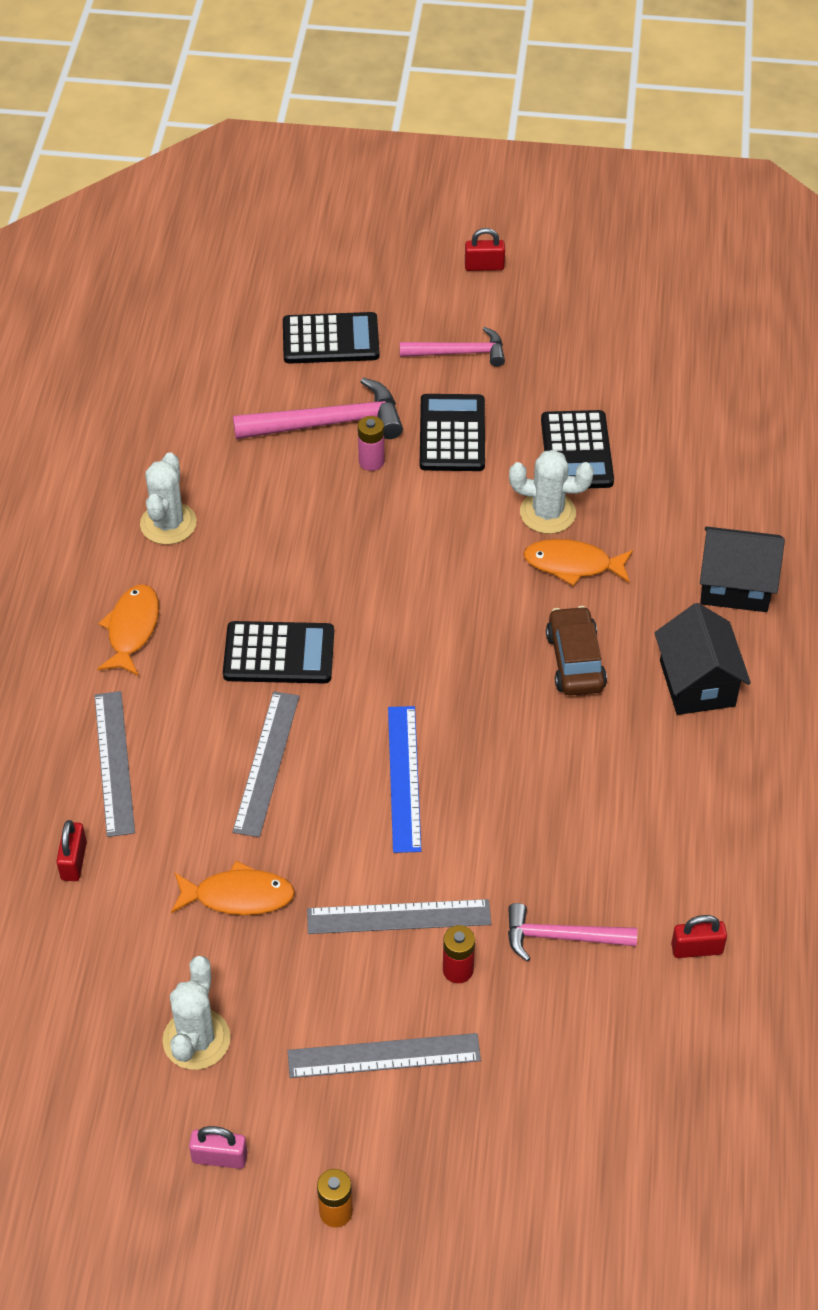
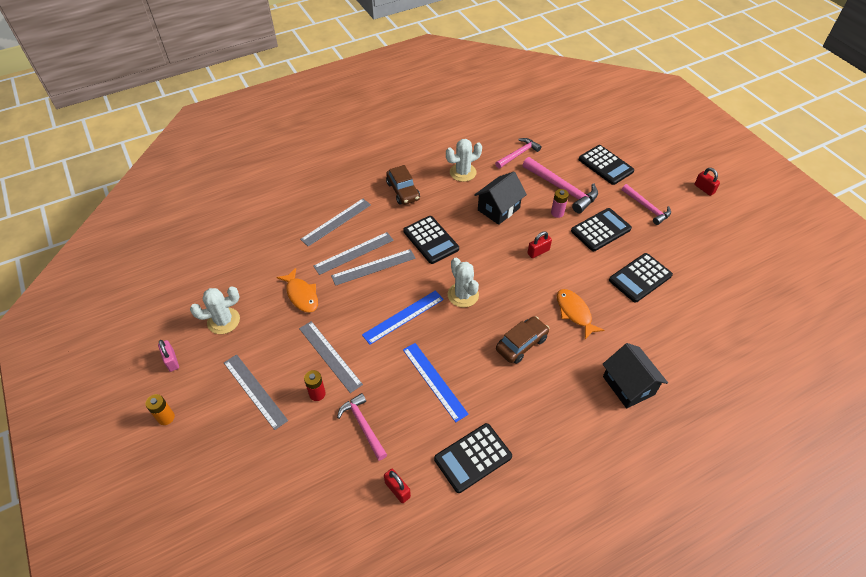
camera: 55 degrees right, 0 degrees up
red padlock [56,820,87,881] -> red padlock moved to [527,231,552,258]
orange fish [97,584,159,676] -> brown car [386,165,420,205]
white cactus [509,450,594,534] -> white cactus moved to [448,258,479,308]
black house [655,603,751,715] -> black house moved to [474,172,527,225]
none -> grey ruler [313,232,394,275]
none -> blue ruler [403,343,469,422]
none -> black calculator [434,423,512,493]
none -> pink hammer [495,138,541,168]

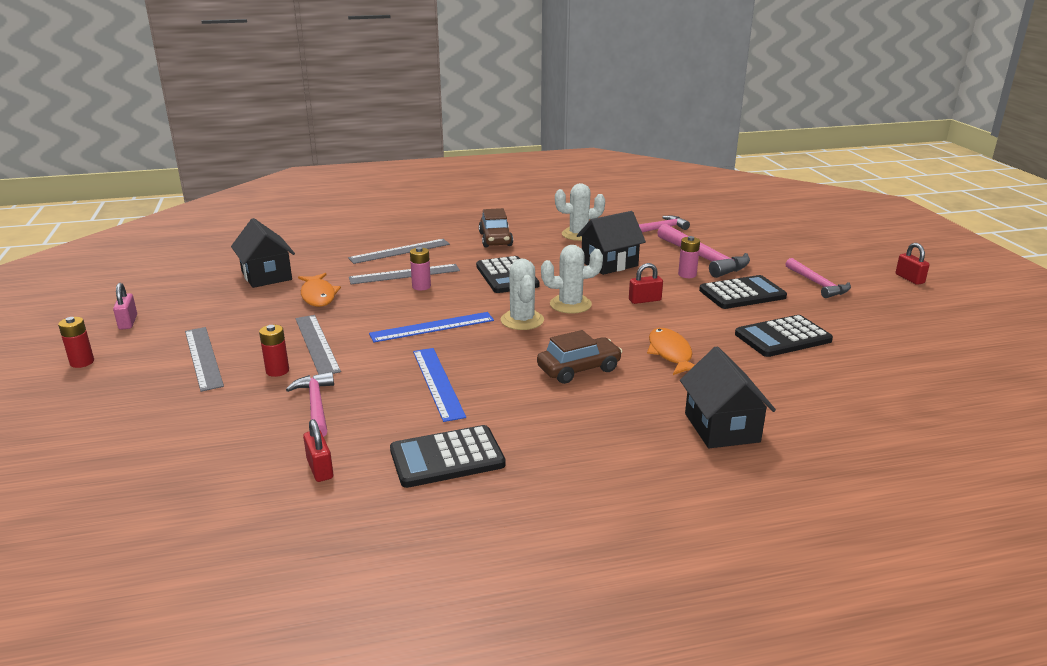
camera: 15 degrees right, 25 degrees down
orange battery [145,394,175,425] -> red battery [58,317,94,368]
white cactus [190,286,240,334] -> white cactus moved to [541,245,603,314]
grey ruler [331,249,416,286] -> pink battery [410,247,431,290]
black calculator [579,145,634,185] -> none
none -> black house [231,218,295,288]

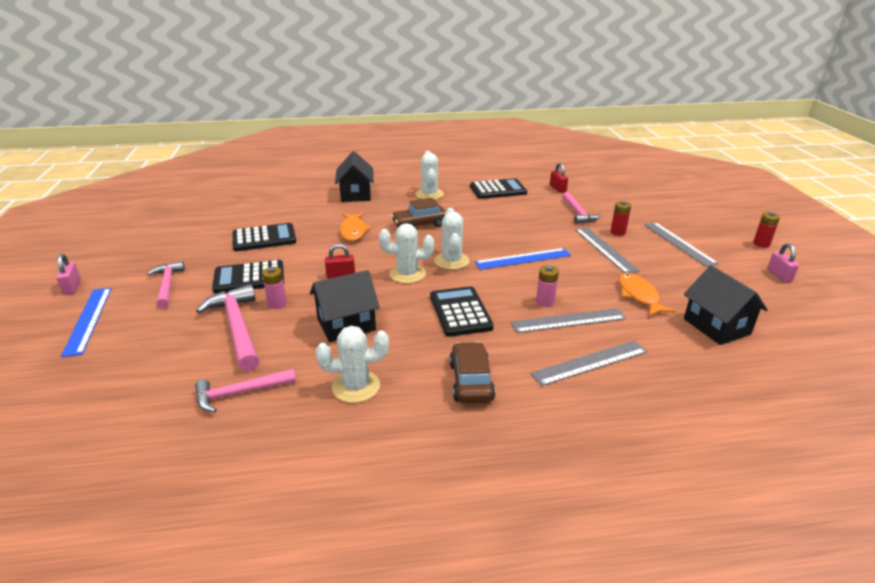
camera: 175 degrees left, 5 degrees up
blue ruler [413,348,466,422] -> blue ruler moved to [61,288,112,357]
red padlock [896,243,930,285] -> pink padlock [56,254,81,294]
none -> white cactus [415,151,444,200]

